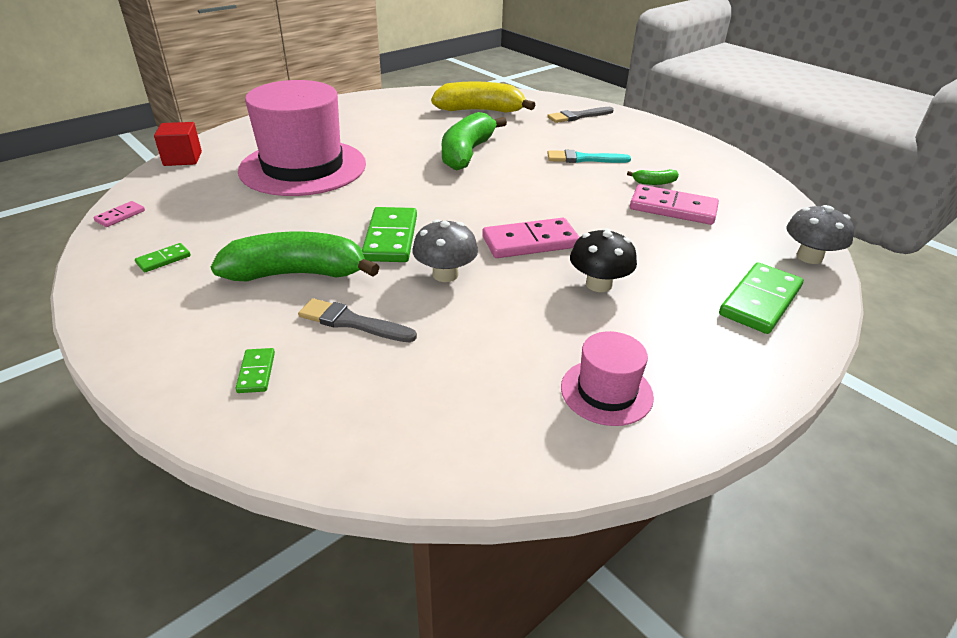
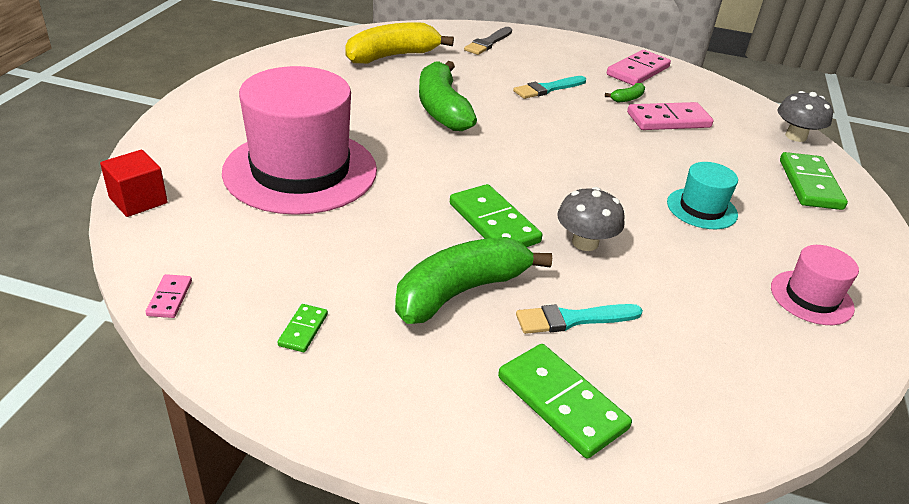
camera: 35 degrees left, 0 degrees up
green domino [235,348,275,393] -> green domino [498,344,632,458], size x2.04
grey brush [298,298,417,342] -> turquoise brush [516,304,643,334]
pink domino [482,218,580,258] -> pink domino moved to [607,50,671,86]
black mushroom [570,228,637,292] -> turquoise hat [667,162,738,229]

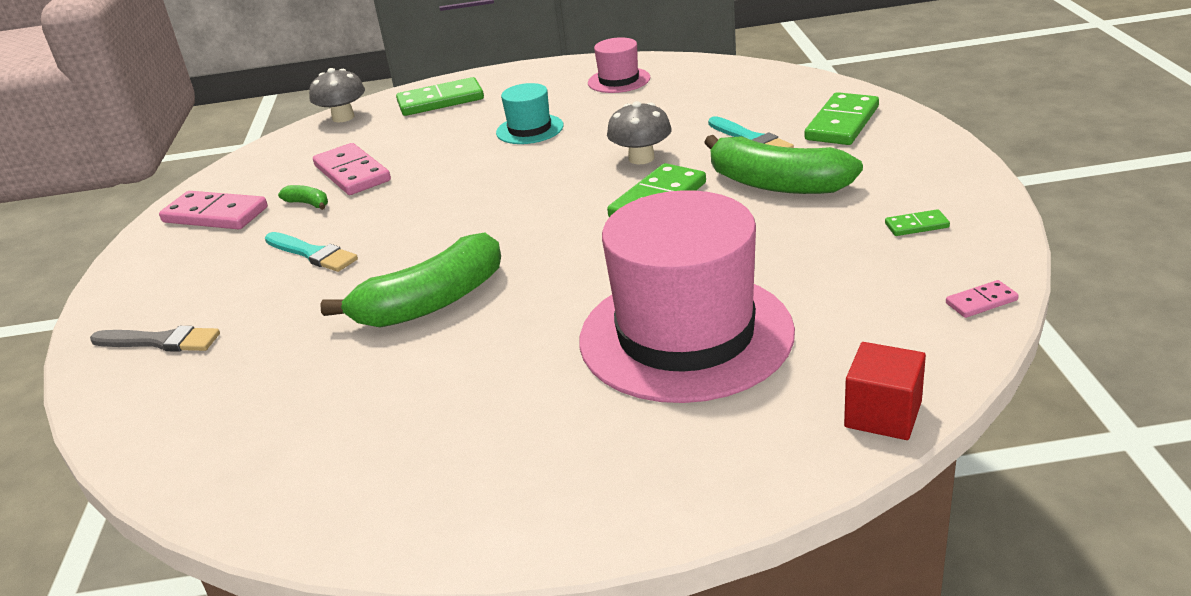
camera: 105 degrees left, 5 degrees down
yellow banana [345,22,454,63] -> none

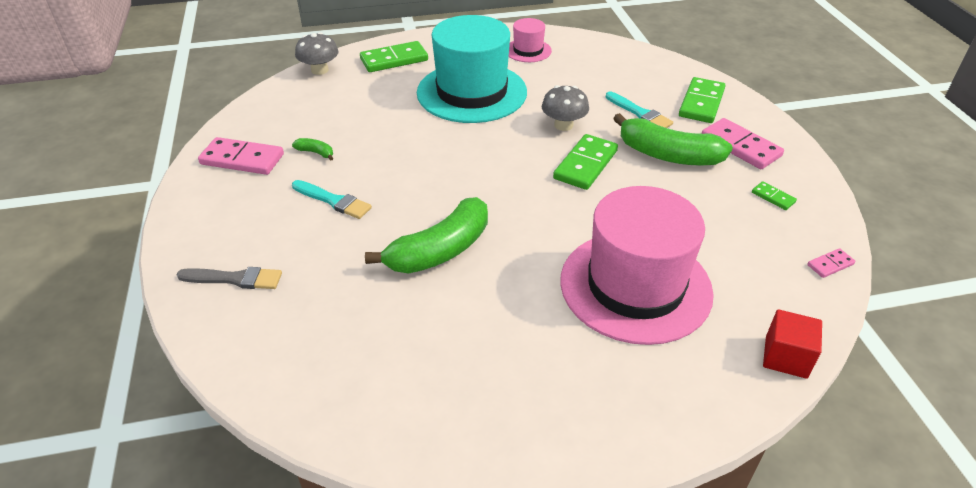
camera: 10 degrees left, 10 degrees up
pink domino [313,143,391,195] -> pink domino moved to [702,118,784,169]
turquoise hat [496,83,564,144] -> turquoise hat [417,15,527,123], size x2.17
green domino [885,209,950,236] -> green domino turned 60 degrees clockwise [752,181,797,210]

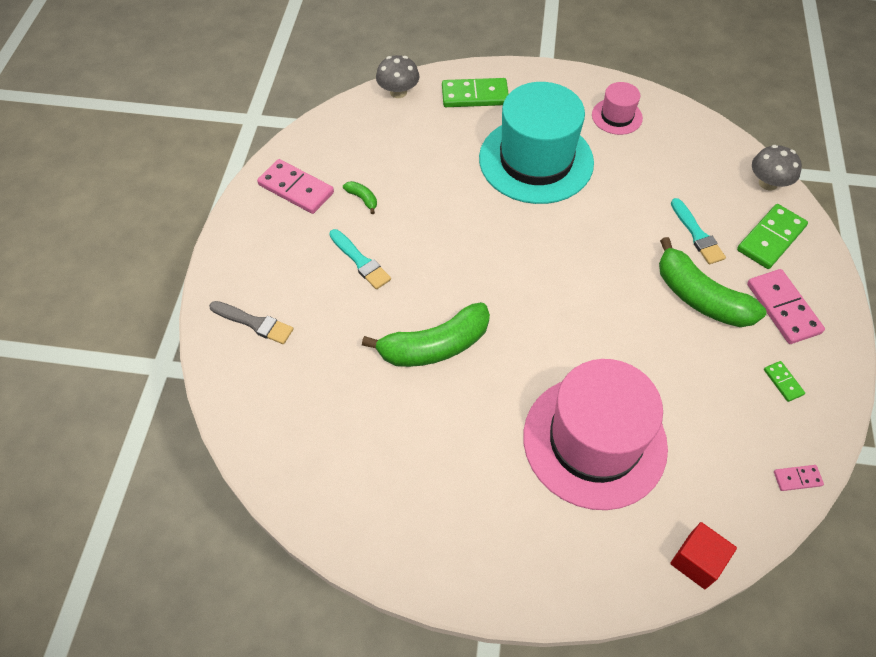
camera: 20 degrees right, 15 degrees up
grey mushroom [542,85,589,131] -> grey mushroom moved to [752,145,802,190]
green domino [553,134,618,190] -> none

